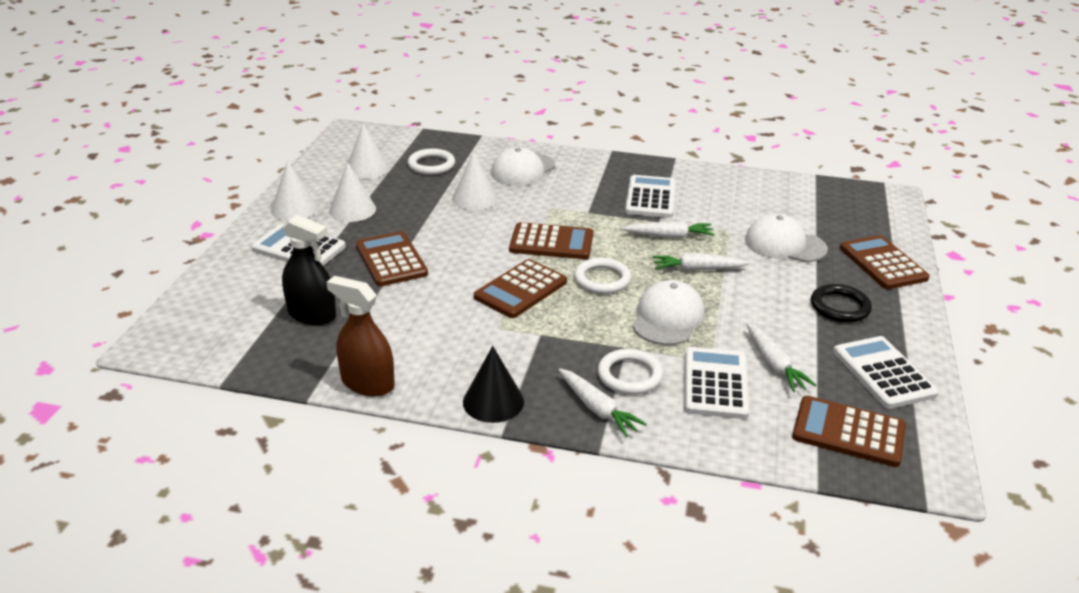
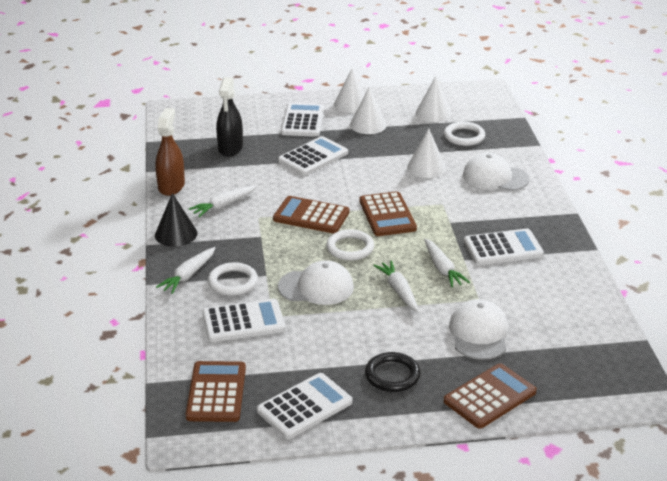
camera: 70 degrees right, 0 degrees up
brown calculator [356,231,428,286] -> white calculator [278,136,348,176]
white carrot [746,323,816,392] -> white carrot moved to [189,185,257,217]

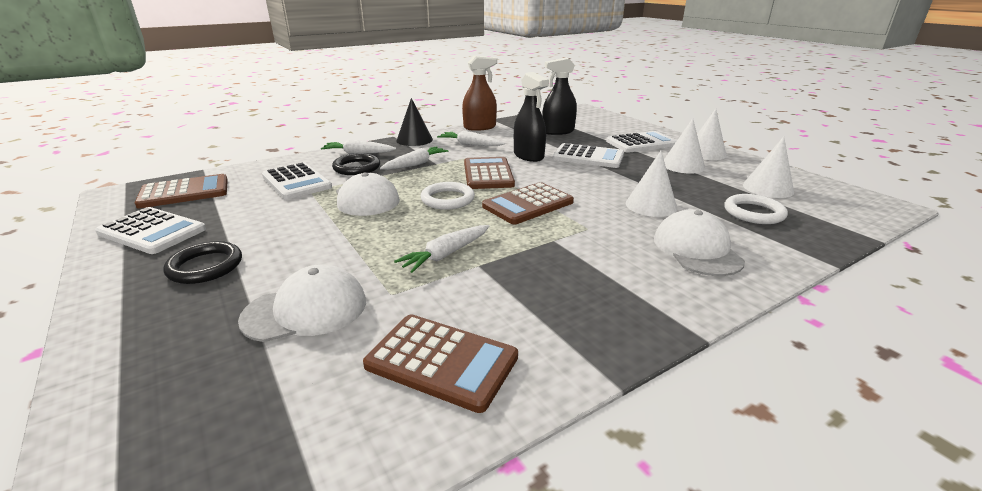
camera: 65 degrees right, 5 degrees down
white ring [208,262,258,296] -> black ring [332,153,380,175]
white carrot [373,260,419,312] -> white carrot moved to [380,146,449,170]
brown calculator [444,363,537,429] -> brown calculator moved to [363,314,518,413]
white calculator [464,228,544,265] -> none
none -> black spray bottle [514,72,549,162]

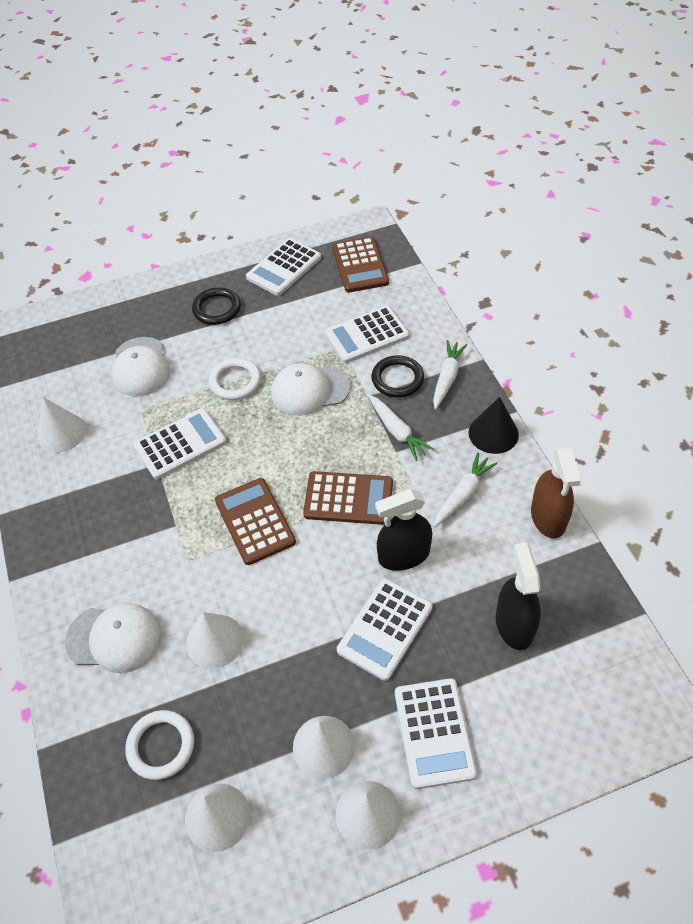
camera: 105 degrees right, 25 degrees up
brown calculator [363,314,518,413] -> white cone [37,397,86,453]
white carrot [394,225,489,273] -> white calculator [134,408,227,479]
white ring [421,182,475,210] -> white ring moved to [209,358,261,400]

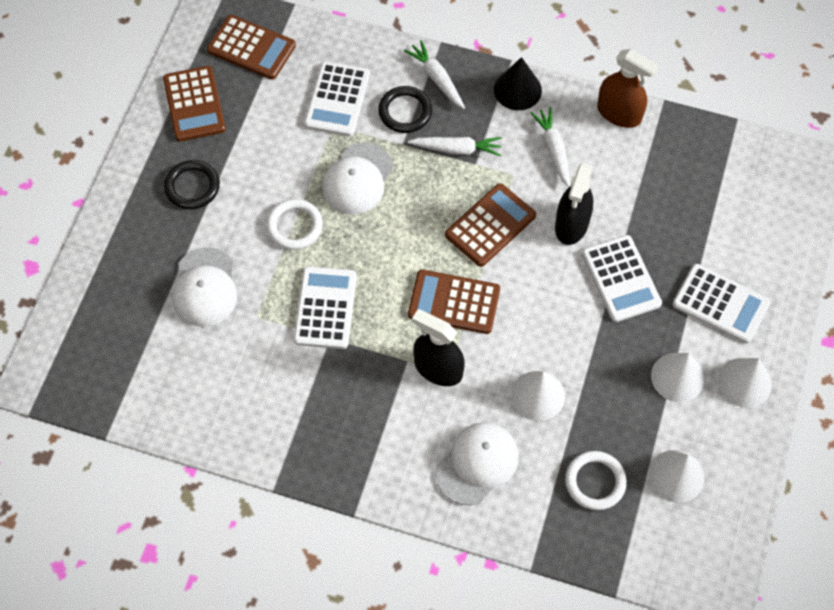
camera: 55 degrees left, 10 degrees up
white cone [37,397,86,453] -> none
white cap [111,337,170,397] -> white cap turned 60 degrees clockwise [172,247,237,327]
white calculator [246,238,321,296] -> brown calculator [163,66,226,142]
black spray bottle [496,543,541,650] -> black spray bottle moved to [412,309,465,386]

